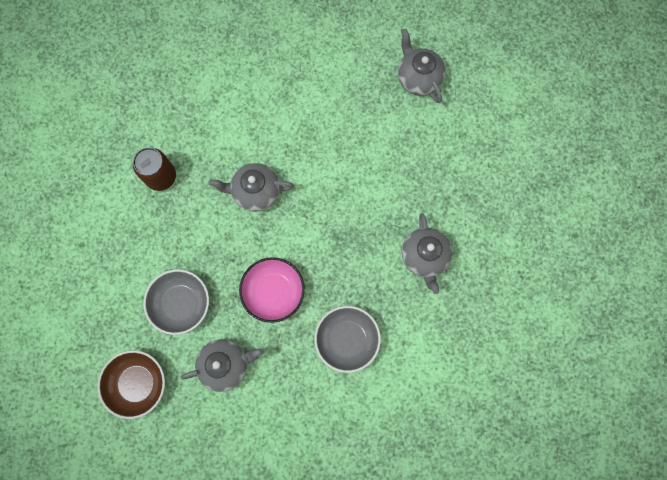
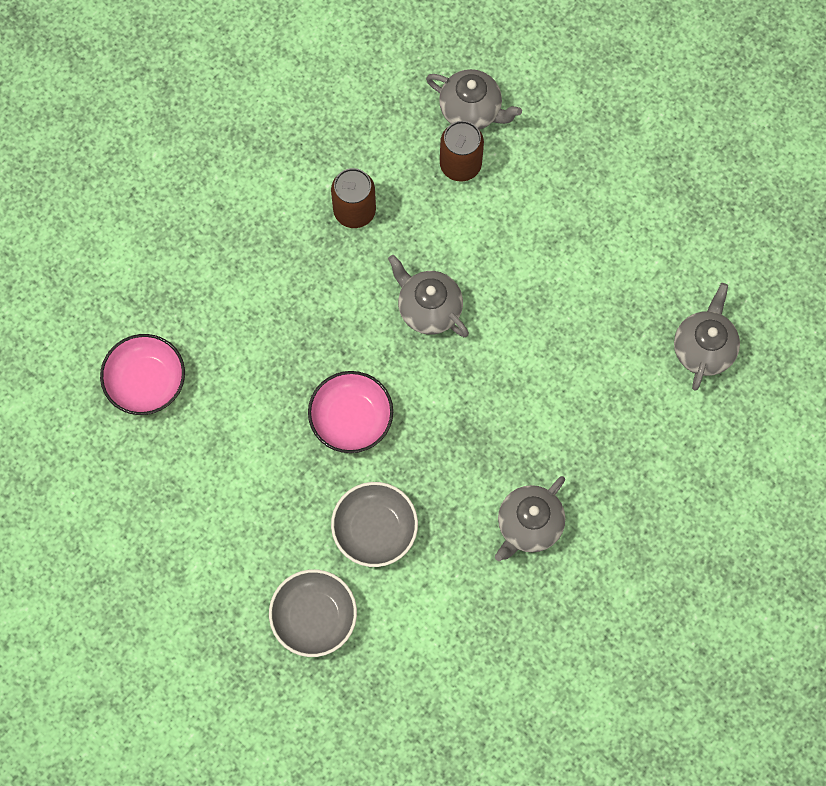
camera: 45 degrees right, 5 degrees down
brown bowl [97,350,165,419] -> pink bowl [100,334,185,415]
grey bowl [143,269,209,335] -> grey bowl moved to [269,569,357,657]
grey teapot [181,339,264,392] -> grey teapot moved to [426,69,522,130]
none -> brown can [440,121,484,182]

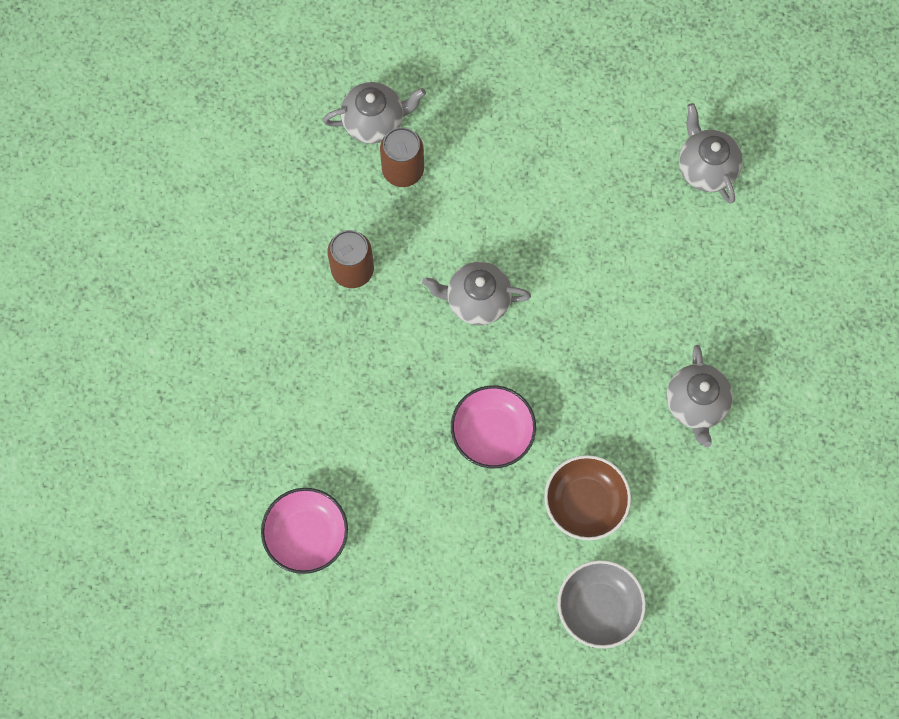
camera: 40 degrees left, 0 degrees up
grey bowl [331,482,418,567] -> brown bowl [544,455,631,540]

